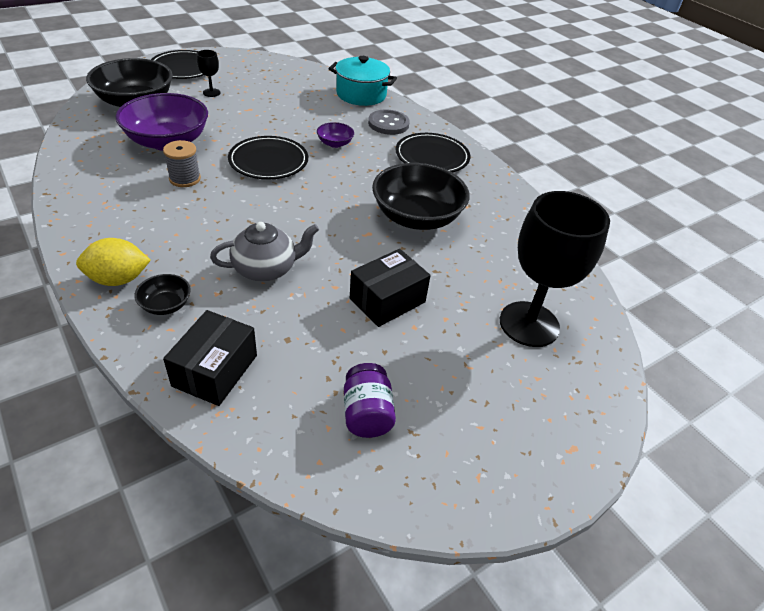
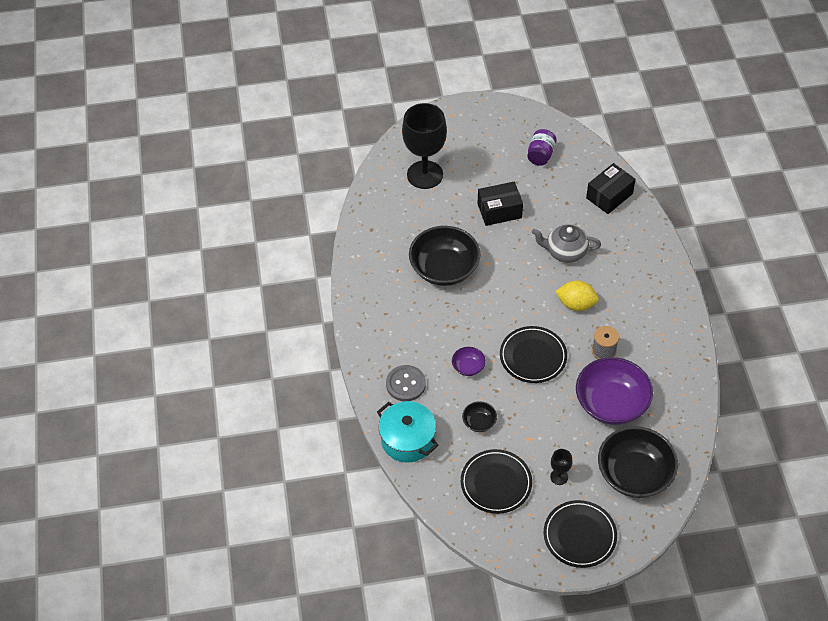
camera: 150 degrees left, 10 degrees up
yellow lemon [76,238,151,286] -> yellow lemon moved to [555,280,599,311]
black bowl [135,274,191,315] -> black bowl moved to [462,401,497,432]
black plate [396,133,470,172] -> black plate moved to [461,449,532,514]

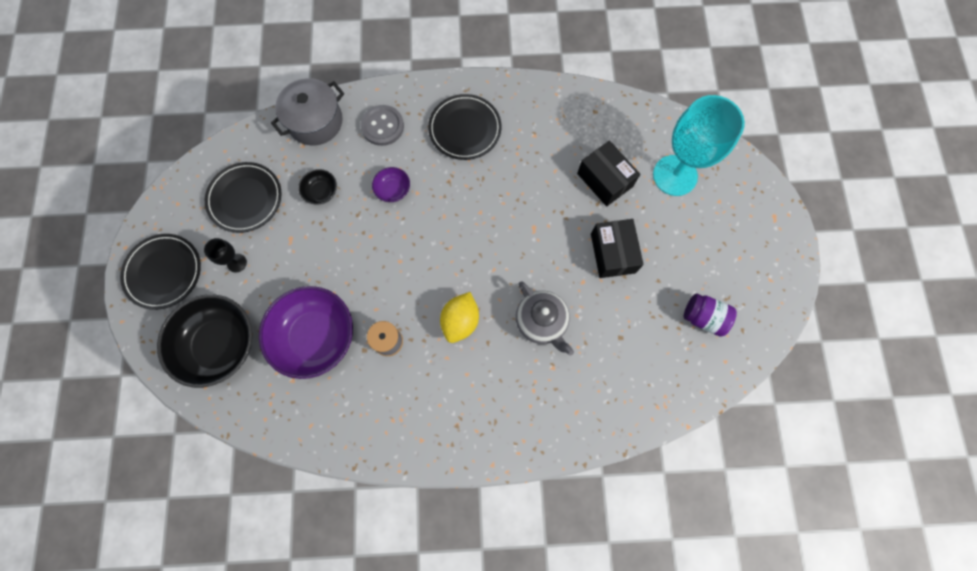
camera: 95 degrees right, 20 degrees up
turquoise pot [377,401,439,463] -> grey pot [271,78,344,145]
black goblet [402,103,447,189] -> turquoise goblet [653,95,745,196]
black bowl [409,226,481,286] -> none
black plate [500,326,567,383] -> black plate moved to [428,94,501,160]
grey teapot [532,224,601,263] -> grey teapot turned 135 degrees clockwise [516,281,574,356]
black box [586,163,636,214] -> black box moved to [577,141,640,207]

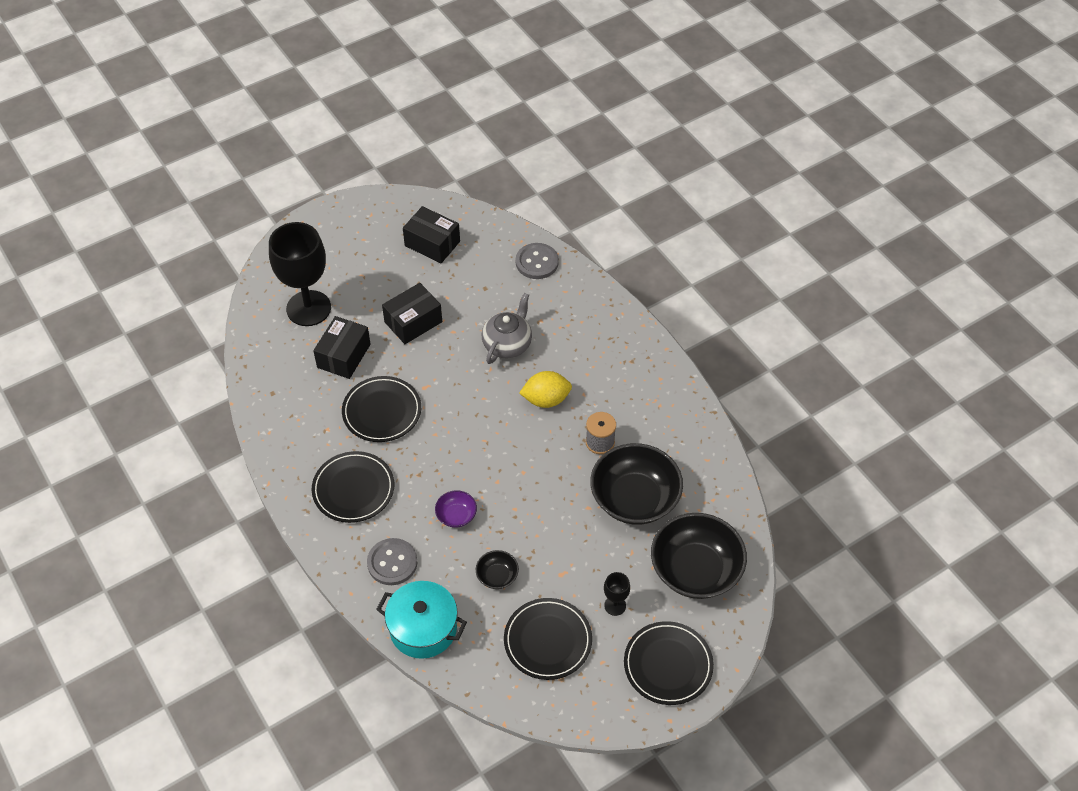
camera: 120 degrees left, 20 degrees down
purple bowl [259,286,353,379] -> black bowl [590,443,683,525]
grey pot [271,78,344,145] -> turquoise pot [376,581,467,659]
turquoise goblet [653,95,745,196] -> black goblet [269,222,331,326]
purple jar [684,294,737,337] -> black box [403,206,460,263]
none -> black plate [342,376,421,442]
none -> grey button [516,243,559,279]

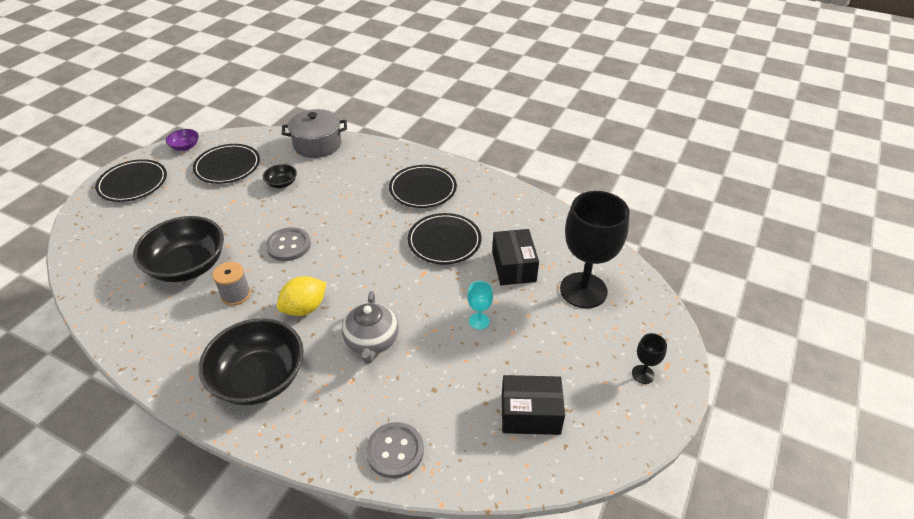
camera: 150 degrees right, 10 degrees down
grey button [367,538,417,585] -> grey button moved to [266,227,311,261]
turquoise pot [376,581,467,659] -> grey pot [282,109,347,158]
black box [382,283,442,344] -> turquoise goblet [467,281,493,330]
purple bowl [435,490,477,528] -> purple bowl moved to [166,129,199,151]
black goblet [604,572,630,616] -> black goblet moved to [632,333,667,384]
black bowl [651,513,747,599] -> black bowl moved to [199,318,304,405]

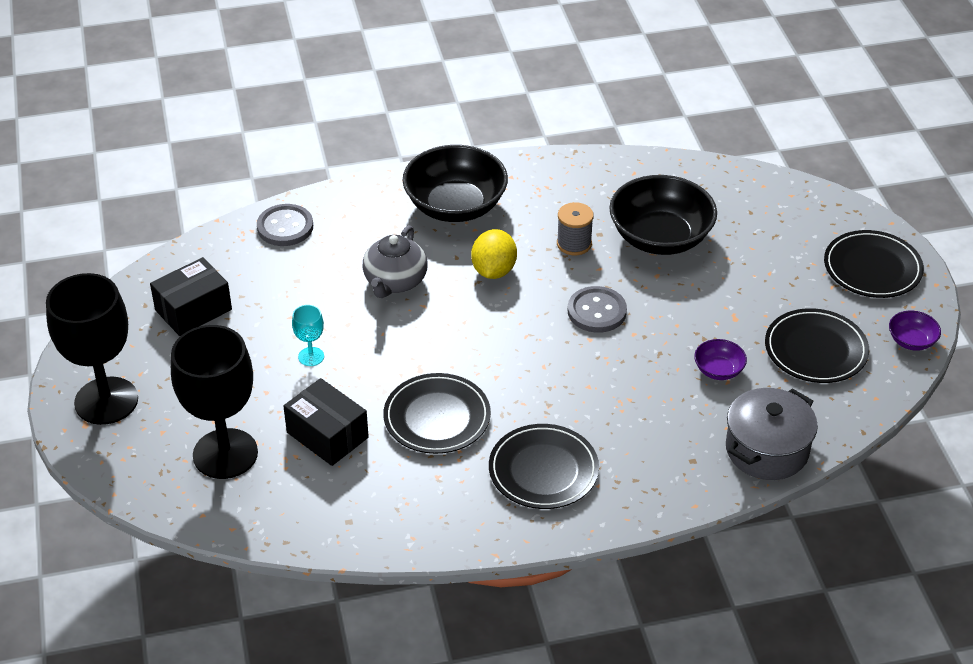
camera: 140 degrees right, 0 degrees up
black bowl [263,164,297,188] -> purple bowl [694,339,747,380]
grey teapot [342,291,399,364] -> grey teapot turned 120 degrees counterclockwise [362,225,427,298]
black goblet [632,333,667,384] -> black goblet [46,273,138,425], size x2.36

